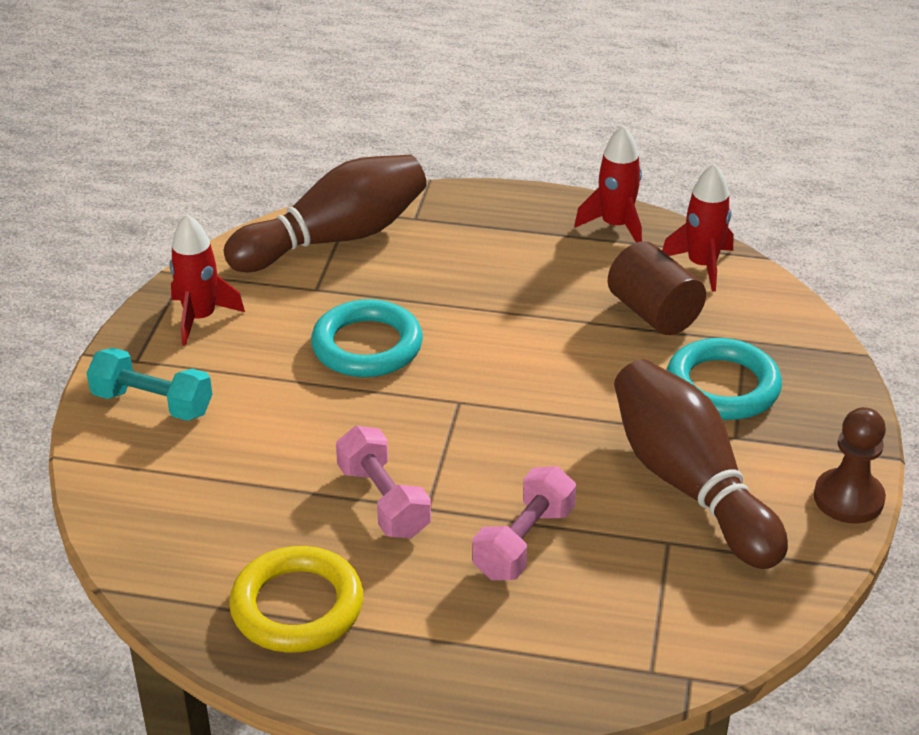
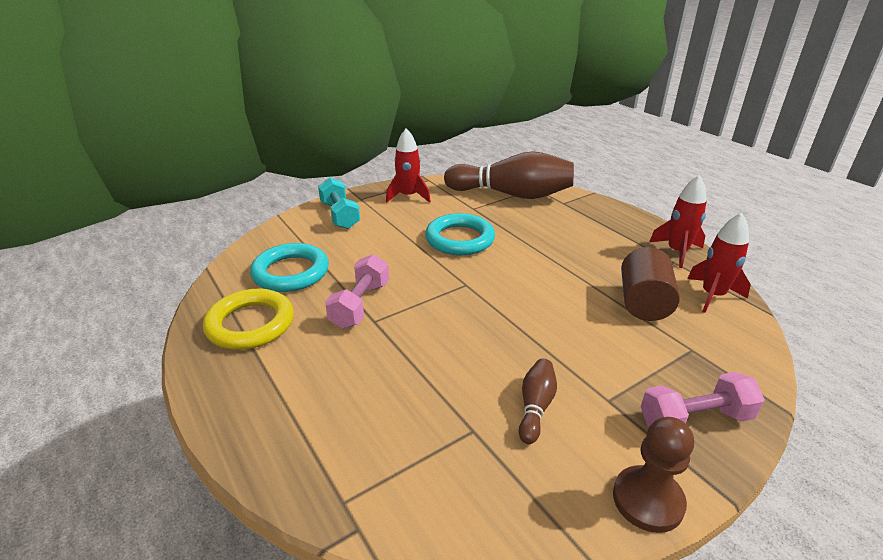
camera: 45 degrees right, 5 degrees down
pink dumbbell [472,466,576,580] -> pink dumbbell moved to [641,372,765,428]
brown bowling pin [614,359,788,569] -> brown bowling pin [519,359,557,444], size x0.44
turquoise ring [667,338,782,420] -> turquoise ring moved to [250,243,329,292]

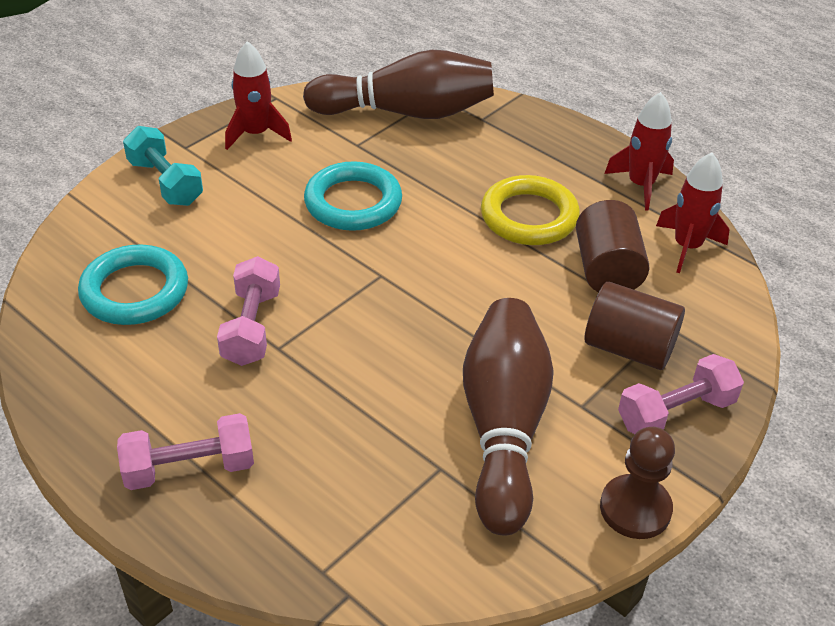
camera: 15 degrees left, 10 degrees up
yellow ring [203,289,294,350] -> yellow ring moved to [481,175,580,245]
brown bowling pin [519,359,557,444] -> brown bowling pin [463,298,554,535], size x2.28
none -> pink dumbbell [117,413,254,490]
none -> brown cylinder [584,282,685,370]

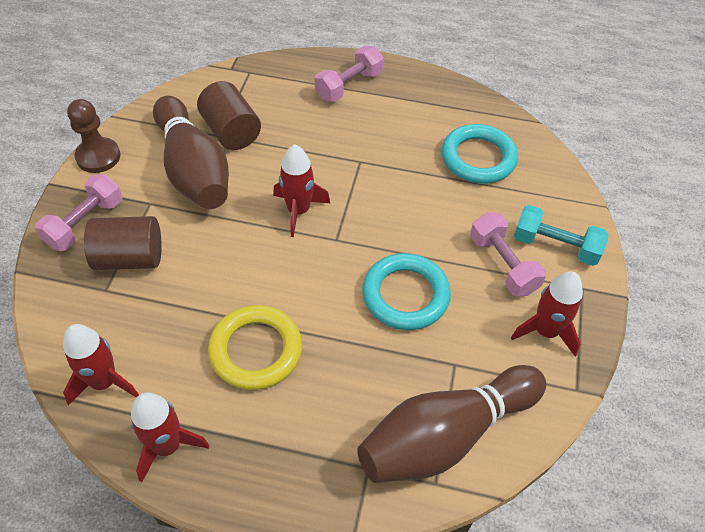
camera: 150 degrees right, 10 degrees up
pink dumbbell [217,256,280,366] -> pink dumbbell moved to [470,212,546,297]
brown cylinder [576,200,650,292] -> brown cylinder moved to [197,81,261,150]
none -> red rocket [273,144,330,237]

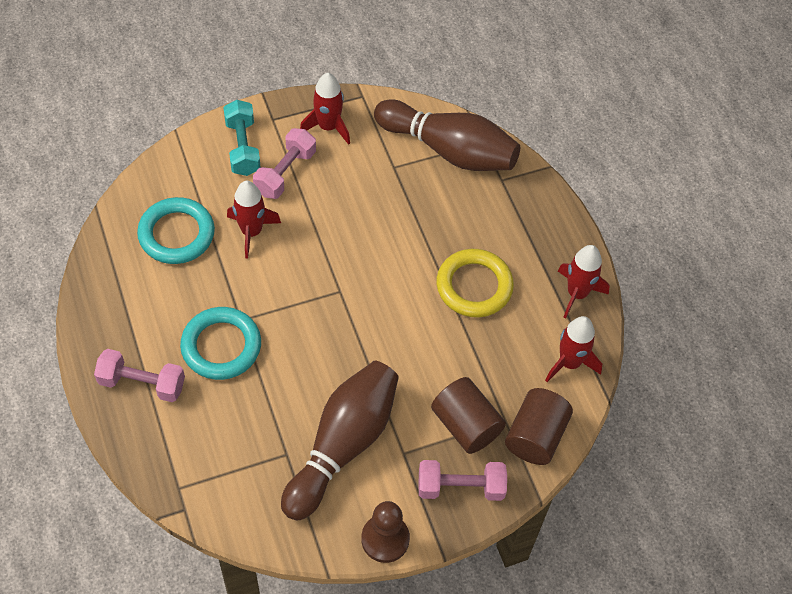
camera: 125 degrees left, 5 degrees up
brown cylinder [197,81,261,150] -> brown cylinder moved to [505,388,573,465]
red rocket [273,144,330,237] -> red rocket moved to [227,181,281,259]
turquoise ring [362,253,451,330] -> turquoise ring moved to [180,307,261,380]

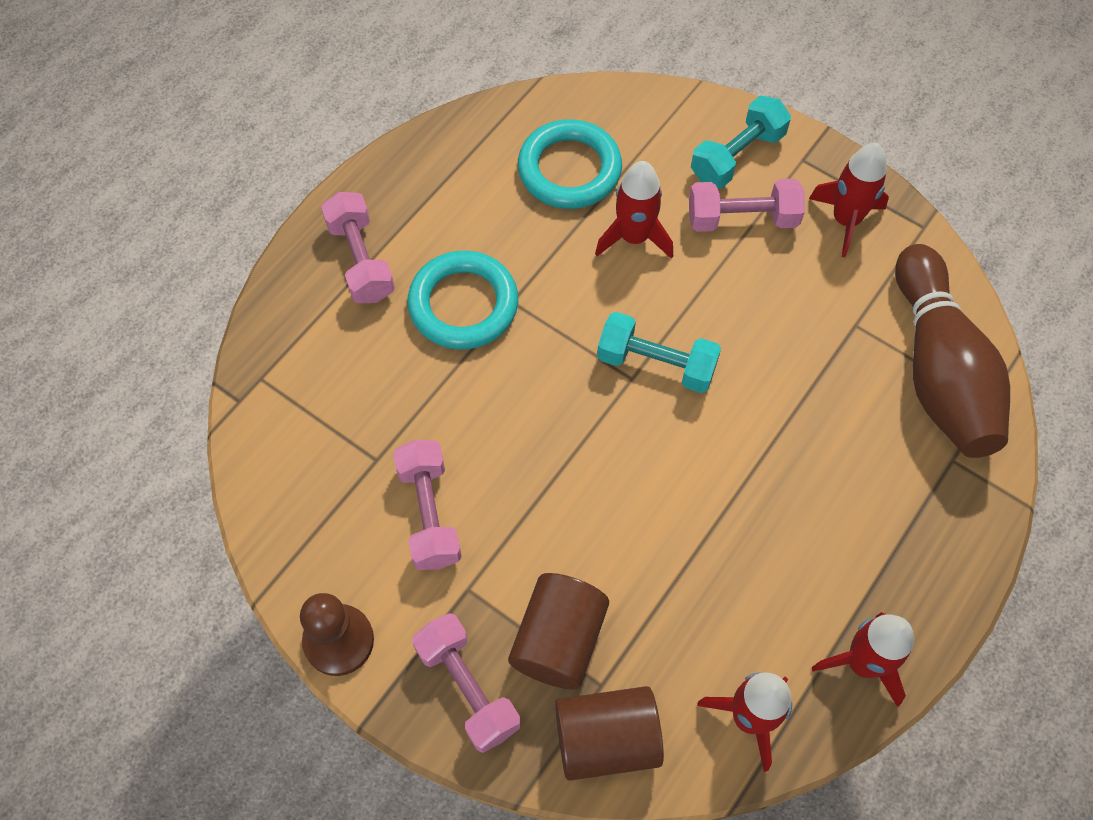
camera: 60 degrees right, 5 degrees up
brown bowling pin [281,361,399,521] -> pink dumbbell [393,440,462,570]
yellow ring [436,249,514,317] -> none
none -> turquoise dumbbell [597,312,721,393]

